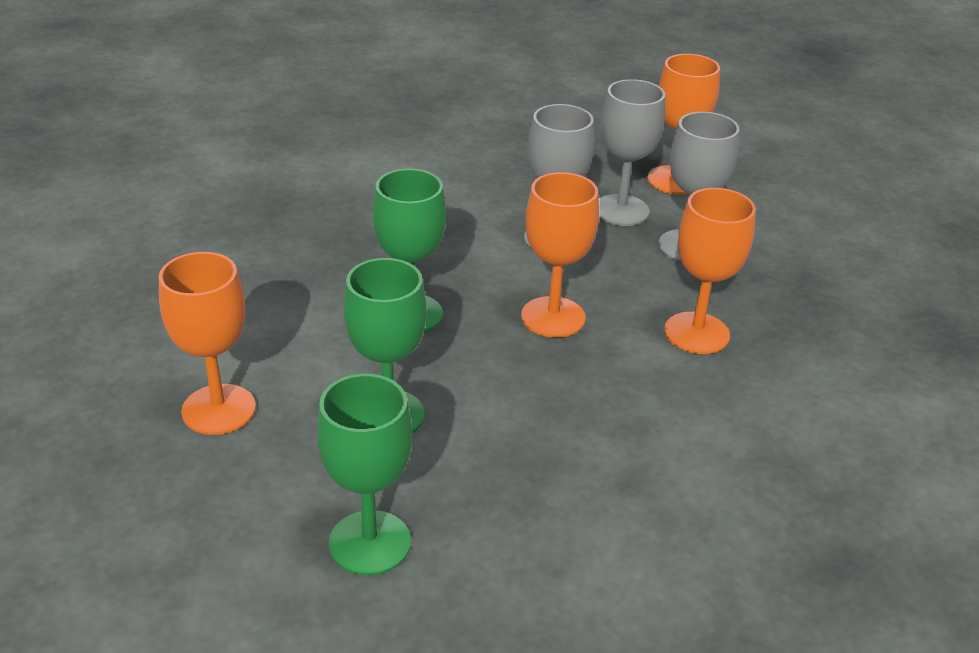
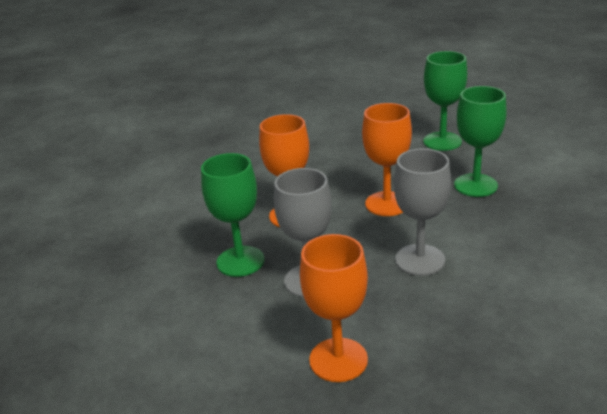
camera: 170 degrees right, 5 degrees down
orange goblet [159,252,256,435] -> none
green goblet [317,374,412,575] -> green goblet moved to [201,153,264,277]
grey goblet [599,79,665,226] -> none

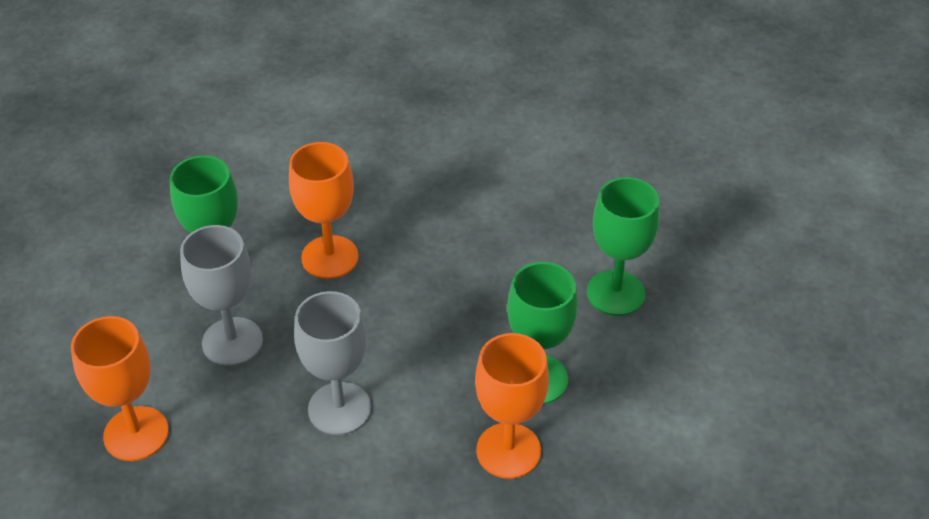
camera: 45 degrees right, 15 degrees up
orange goblet [362,103,412,216] -> orange goblet moved to [475,333,549,479]

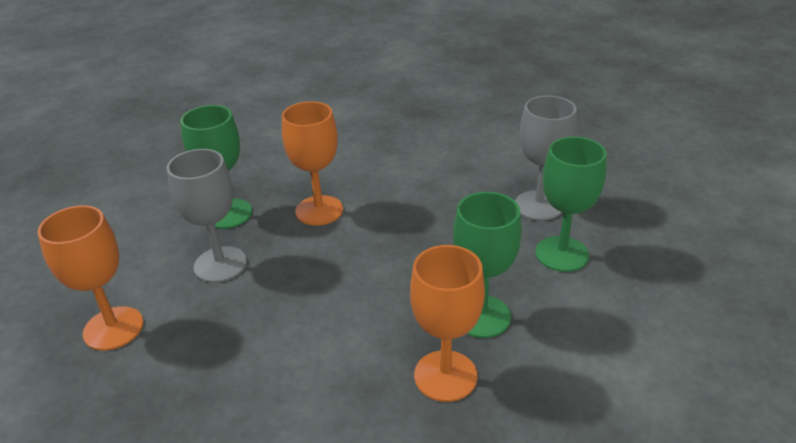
camera: 10 degrees right, 10 degrees down
grey goblet [294,291,371,435] -> grey goblet moved to [515,95,577,221]

